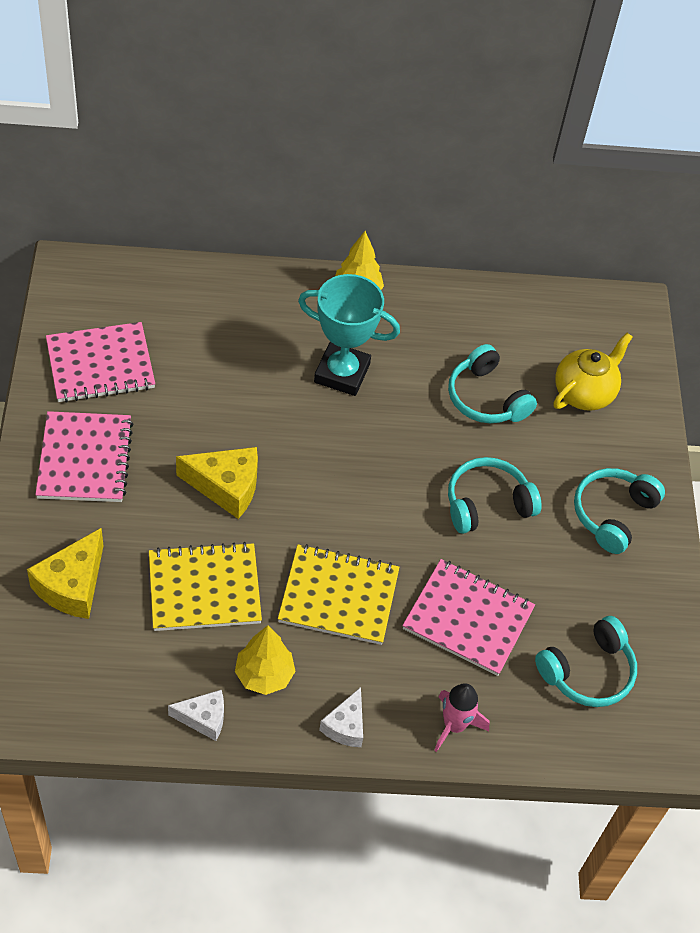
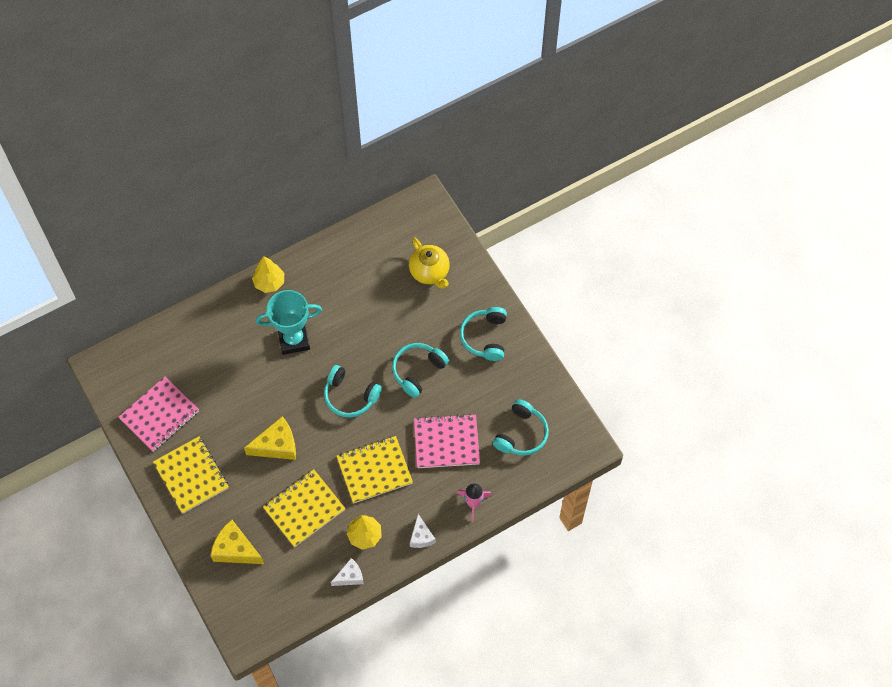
camera: 25 degrees left, 10 degrees up
yellow cheese [27,528,103,619] -> yellow cheese turned 120 degrees clockwise [210,520,264,564]
pink notebook [35,411,133,502] -> yellow notebook [153,437,229,514]
turquoise headphones [448,344,537,423] -> turquoise headphones moved to [324,365,382,418]
yellow teapot [554,333,632,411] -> yellow teapot turned 135 degrees clockwise [409,237,450,289]

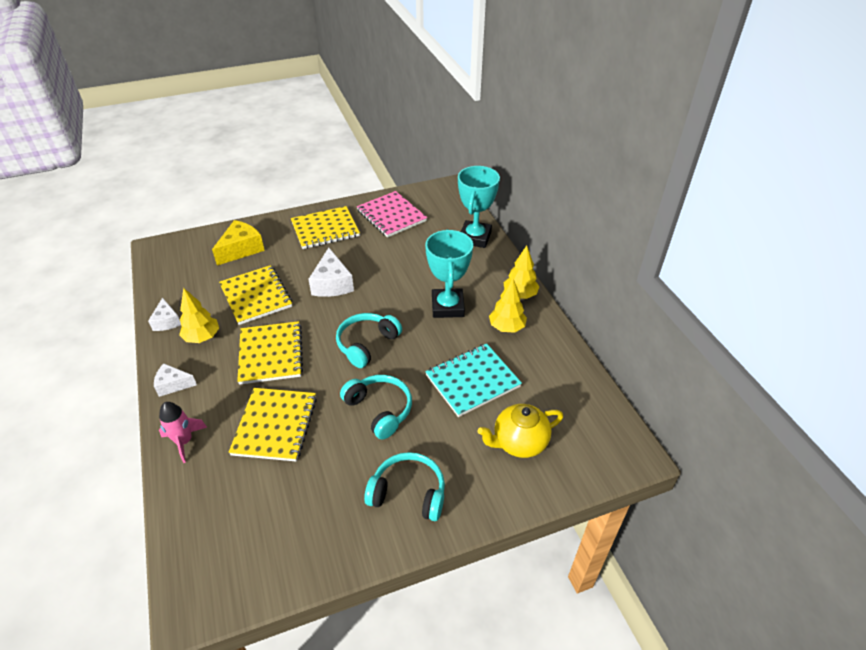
camera: 100 degrees right, 20 degrees down
yellow cheese [244,416,296,460] -> white cheese [308,248,354,297]
pink notebook [414,414,480,468] -> yellow notebook [228,388,317,461]
turquoise headphones [493,399,549,456] -> none
none -> turquoise notebook [425,344,522,417]
none -> turquoise trophy [458,166,500,248]
none -> yellow tree [489,278,527,333]

